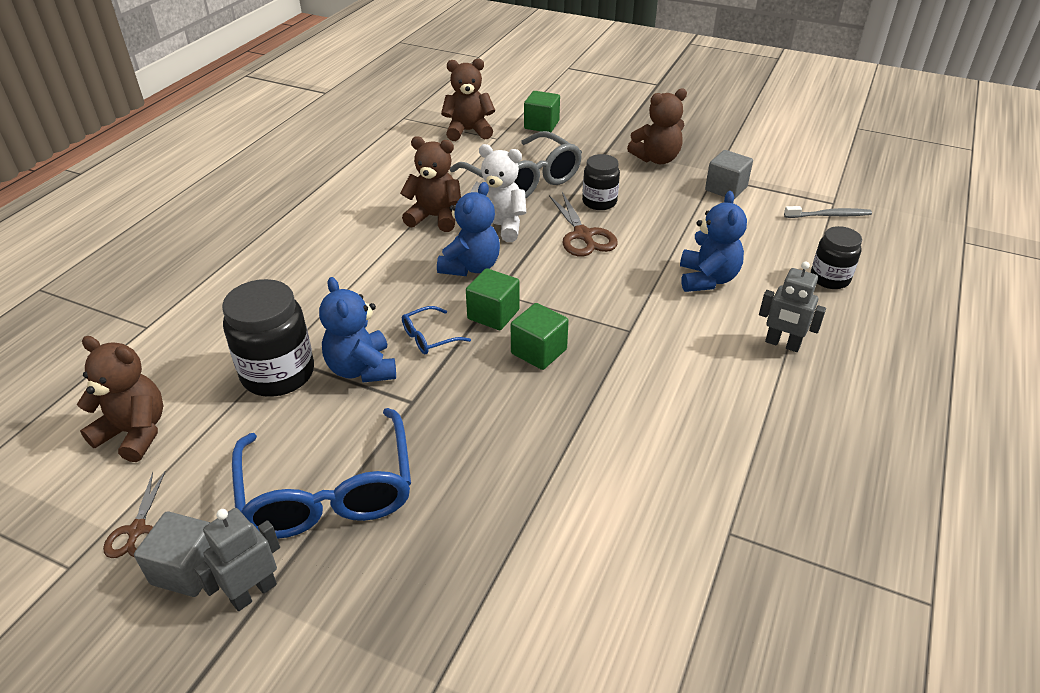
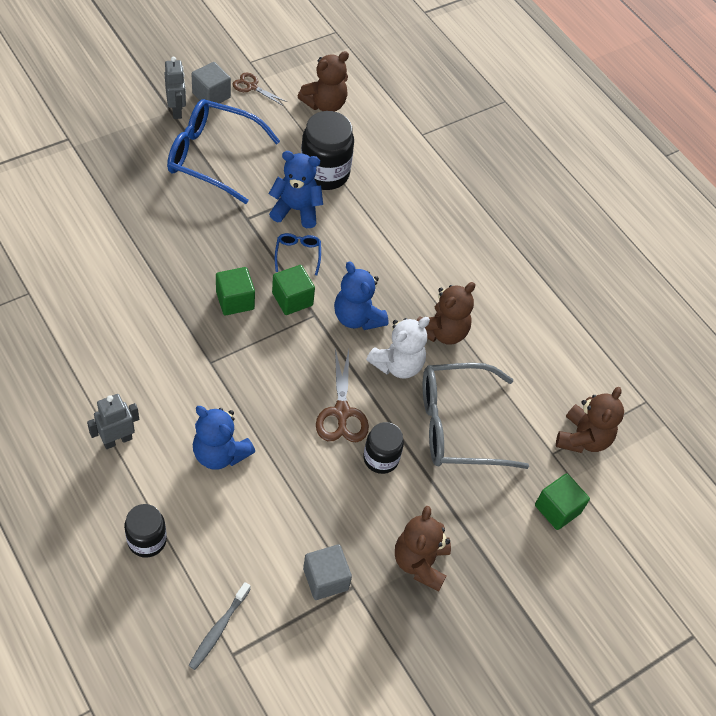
camera: 115 degrees right, 15 degrees up
brown scissors [549,192,618,257] -> brown scissors turned 105 degrees counterclockwise [316,348,369,442]

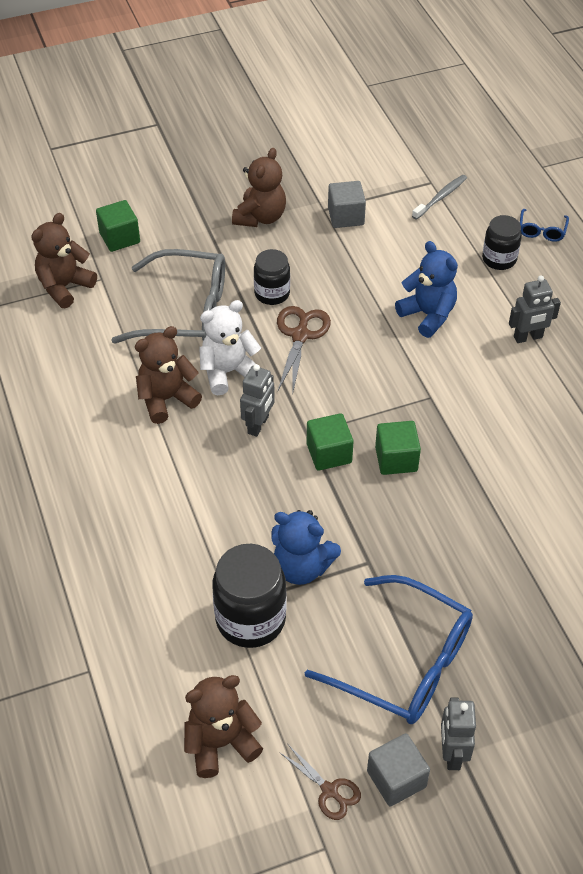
camera: 160 degrees left, 5 degrees down
blue glasses [275,233,321,276] -> blue glasses moved to [520,209,569,242]
blue teddy bear [334,261,388,330] -> grey robot [240,364,275,437]

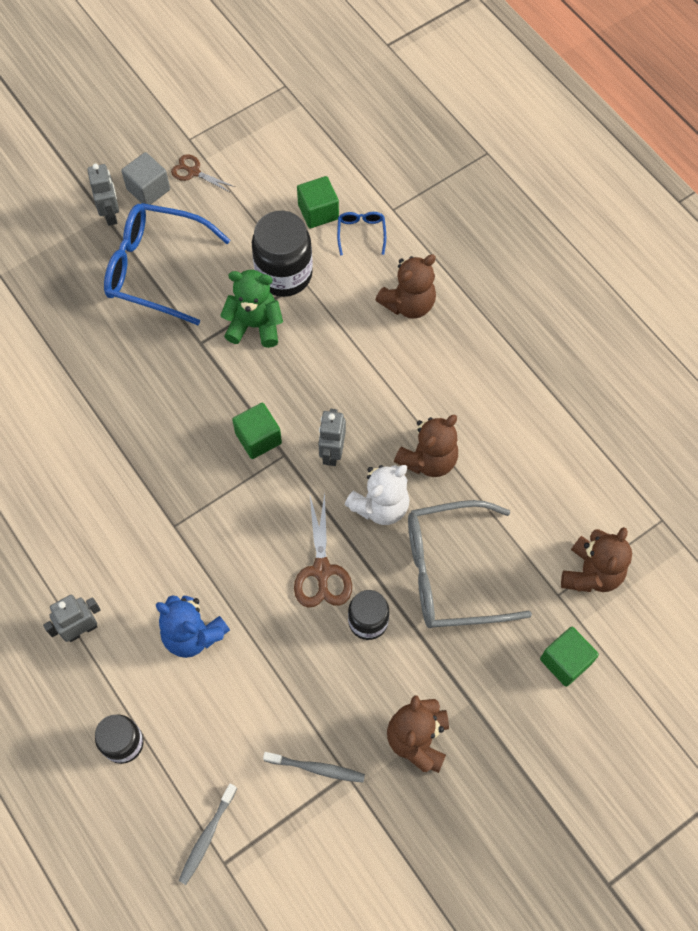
camera: 165 degrees right, 15 degrees up
brown teddy bear [184,675,263,778] -> brown teddy bear moved to [375,254,436,319]
blue teddy bear [271,510,341,585] -> green teddy bear [220,270,283,348]
grey cube [328,181,366,228] -> grey toothbrush [263,752,365,783]
green cube [375,421,421,475] -> green cube moved to [297,176,339,228]
blue glasses [520,209,569,242] -> blue glasses moved to [337,212,386,256]

